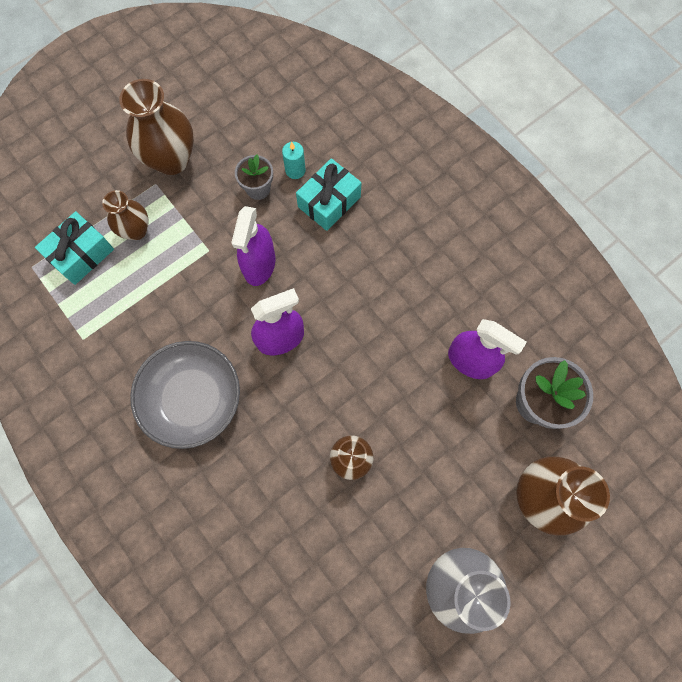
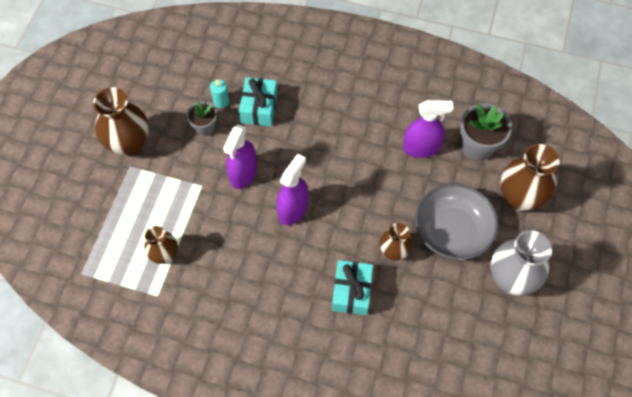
camera: 35 degrees left, 10 degrees down
turquoise gift [35,211,114,285] -> turquoise gift moved to [332,260,373,315]
brown vase [102,190,149,240] -> brown vase moved to [144,226,178,264]
grey bowl [130,341,240,449] -> grey bowl moved to [415,184,498,260]
purple spray bottle [231,206,275,286] -> purple spray bottle turned 45 degrees clockwise [223,124,257,189]

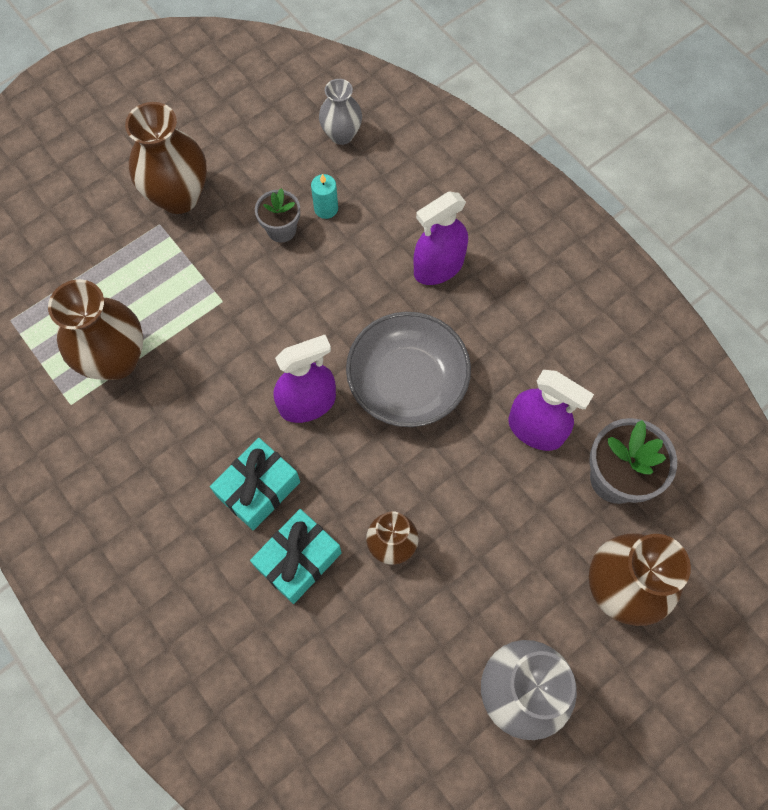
camera: 35 degrees right, 5 degrees up
brown vase [144,226,178,264] -> brown vase [48,279,143,380], size x1.68
purple spray bottle [223,124,257,189] -> purple spray bottle moved to [414,192,468,285]
turquoise gift [239,77,278,126] -> turquoise gift moved to [210,438,300,531]
grey bowl [415,184,498,260] -> grey bowl moved to [346,312,471,427]
none -> grey vase [319,79,362,145]

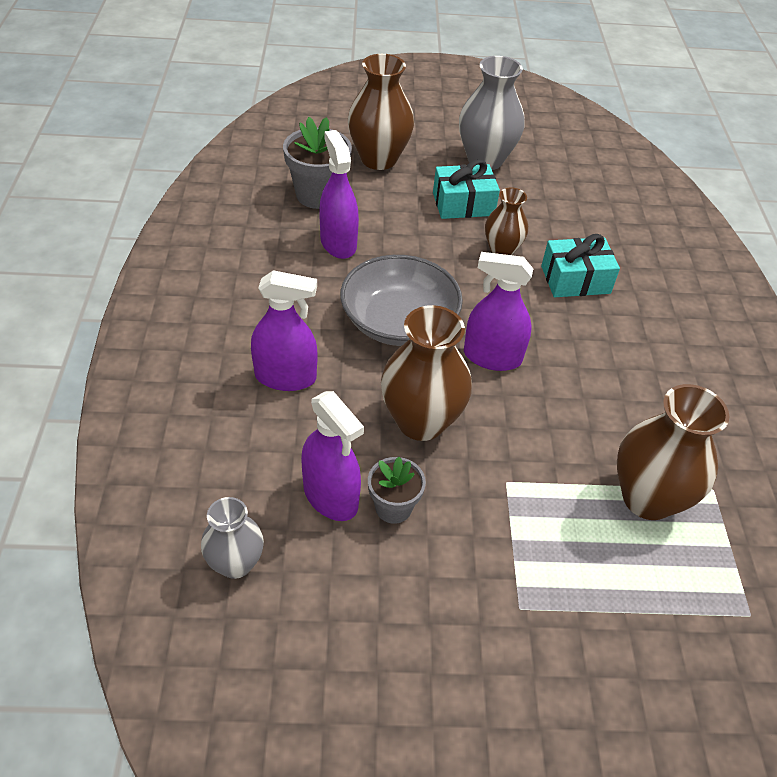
camera: 145 degrees left, 20 degrees down
brown vase [125,102,207,214] -> brown vase moved to [381,305,472,441]
turquoise gift [210,438,300,531] -> turquoise gift moved to [433,159,500,219]
turquoise candle [311,174,338,219] -> purple spray bottle [301,391,364,521]

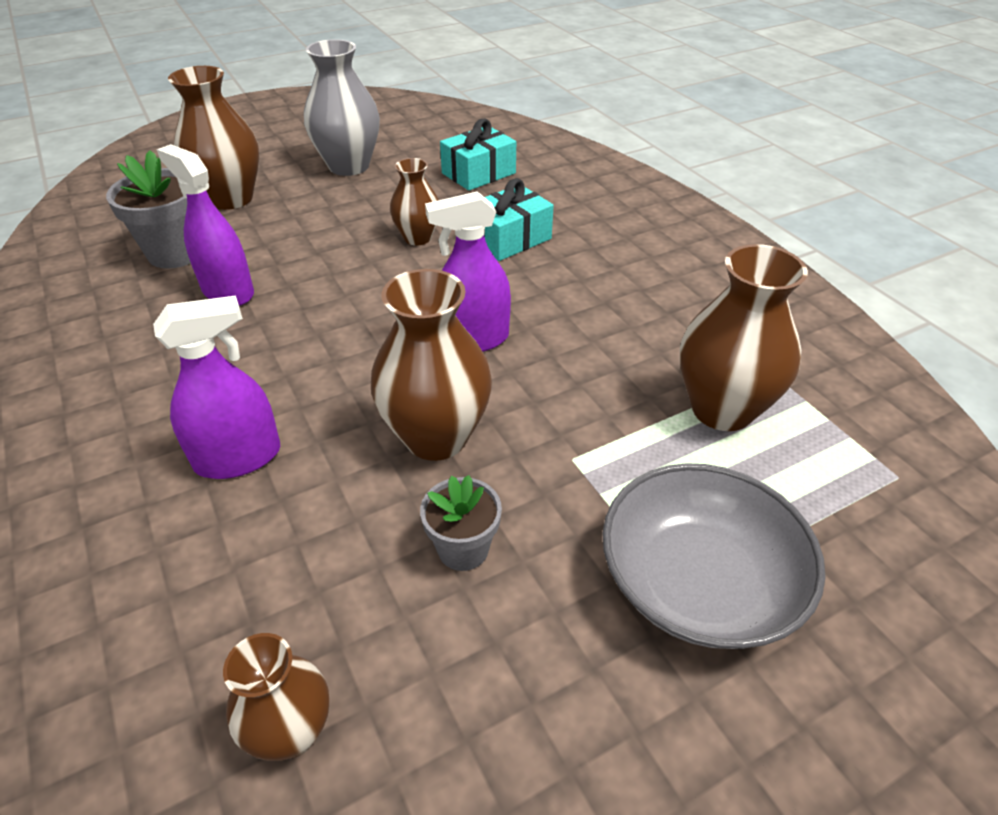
camera: 25 degrees left, 5 degrees down
grey vase [201,497,264,579] -> brown vase [223,633,329,761]
purple spray bottle [301,391,364,521] -> none
grey bowl [340,255,463,346] -> grey bowl moved to [602,463,826,649]
turquoise gift [433,159,500,219] -> turquoise gift moved to [440,119,516,191]

